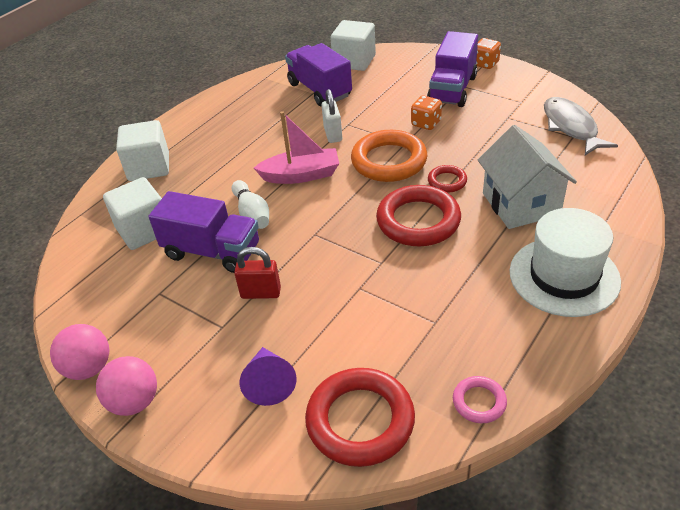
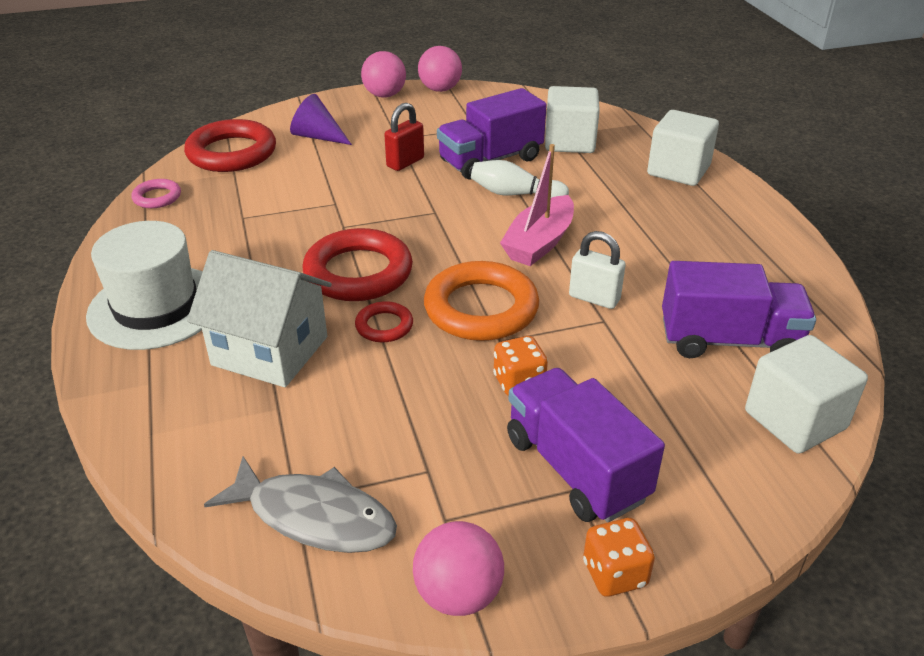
camera: 125 degrees right, 5 degrees down
none -> pink ball [413,521,504,616]

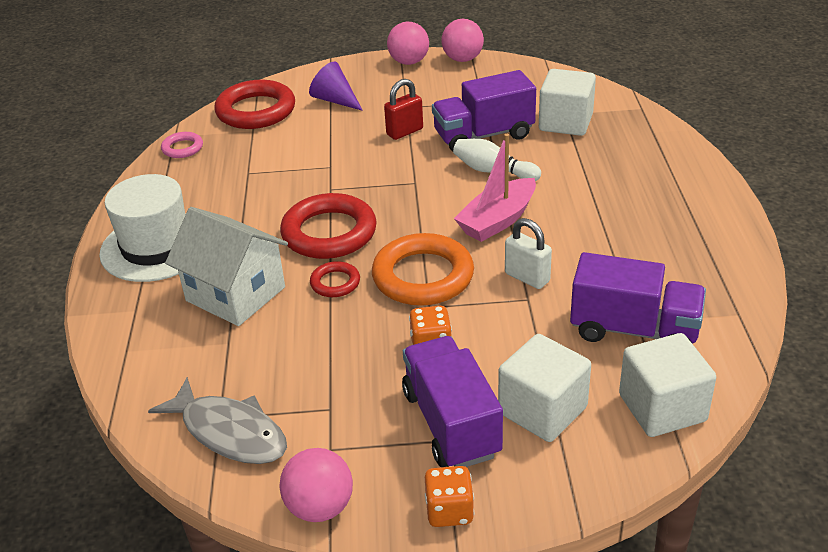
camera: 15 degrees right, 0 degrees up
white cube [647,110,719,186] -> white cube moved to [498,334,591,442]

